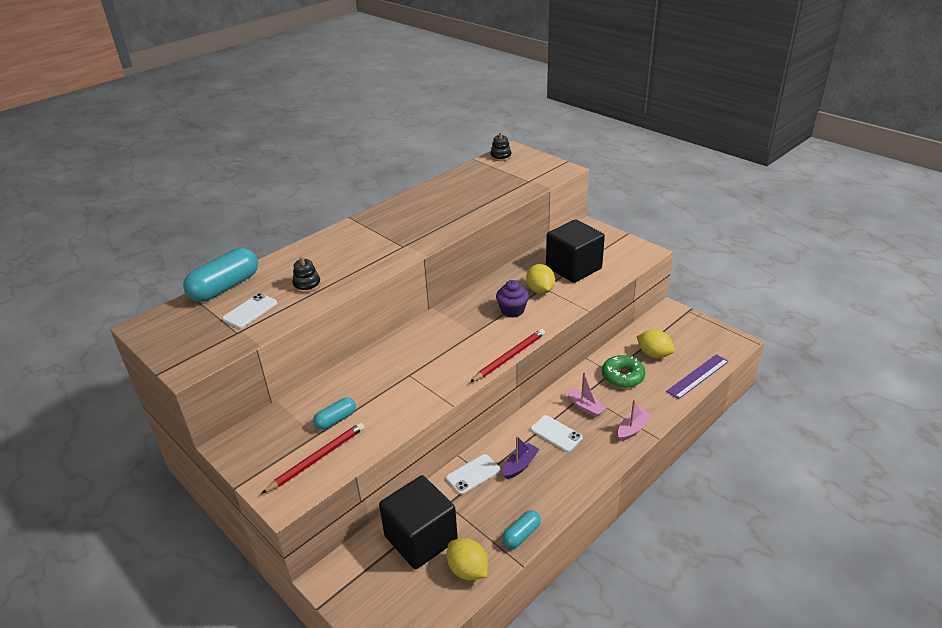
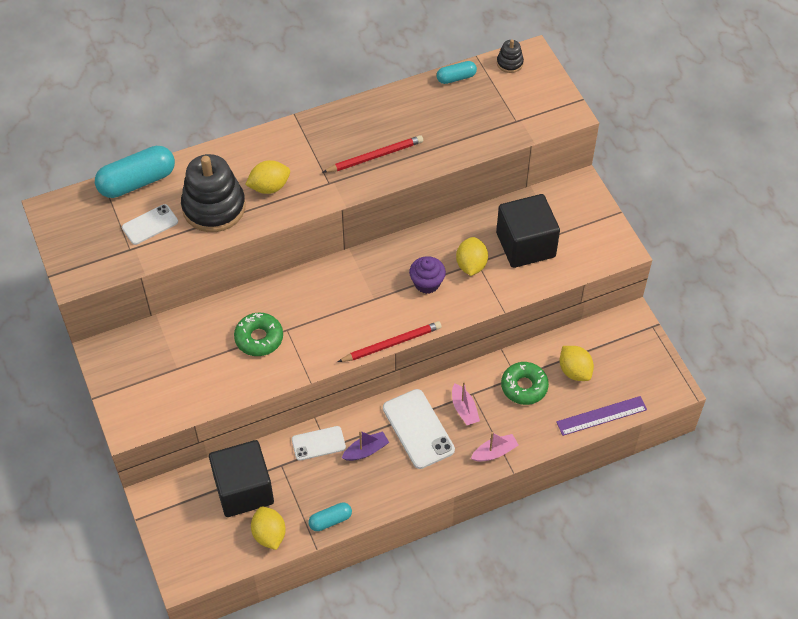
camera: 20 degrees right, 20 degrees up
red pencil [261,422,365,494] -> red pencil moved to [323,135,423,172]
black stacking toy [292,256,321,293] -> black stacking toy [181,154,246,232], size x2.21
turquoise capsule [313,397,356,430] -> turquoise capsule moved to [437,61,477,84]
white phone [530,415,583,452] -> white phone [383,389,455,469], size x1.62
none -> green donut [234,313,283,356]
none -> yellow lemon [245,160,290,194]

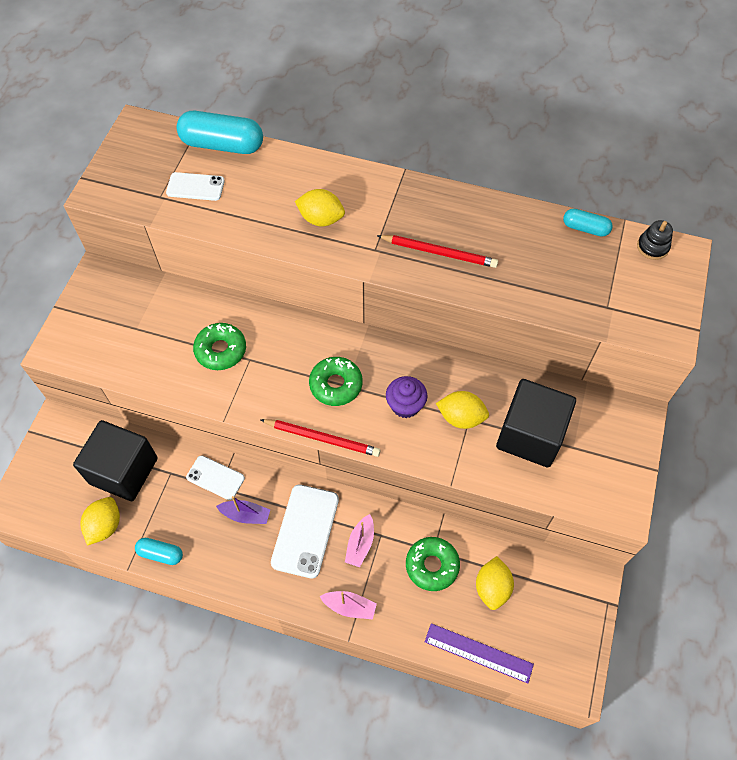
camera: 40 degrees right, 5 degrees up
black stacking toy [181,154,246,232] -> none
yellow lemon [456,237,488,276] -> yellow lemon turned 60 degrees clockwise [436,391,489,429]
none -> green donut [309,357,363,406]

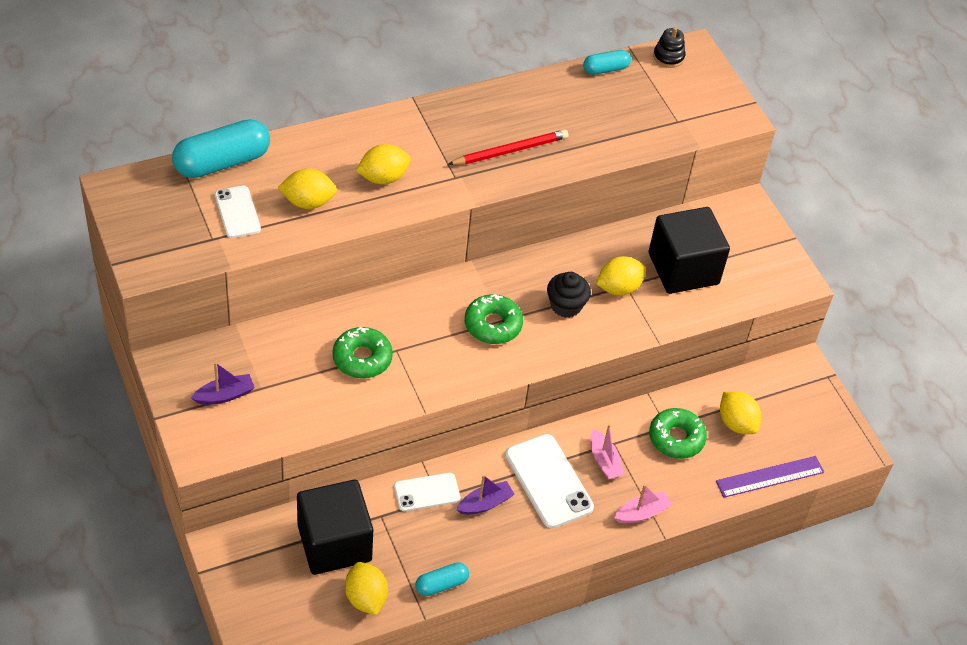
camera: 45 degrees left, 10 degrees down
white phone [166,172,225,201] -> white phone turned 75 degrees counterclockwise [215,186,261,238]
red pencil [260,419,381,457] -> none
purple cupcake [386,376,428,418] -> black cupcake [547,272,591,318]
none -> purple boat [191,362,255,405]
none -> yellow lemon [278,168,337,209]

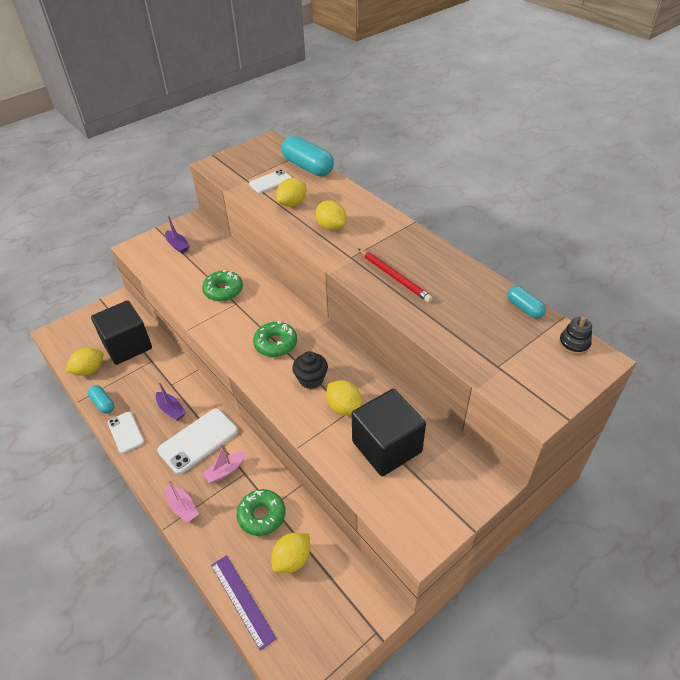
camera: 80 degrees right, 5 degrees down
yellow lemon [278,168,337,209] -> yellow lemon turned 60 degrees clockwise [276,178,306,207]
white phone [394,473,460,511] -> white phone moved to [108,412,144,454]

